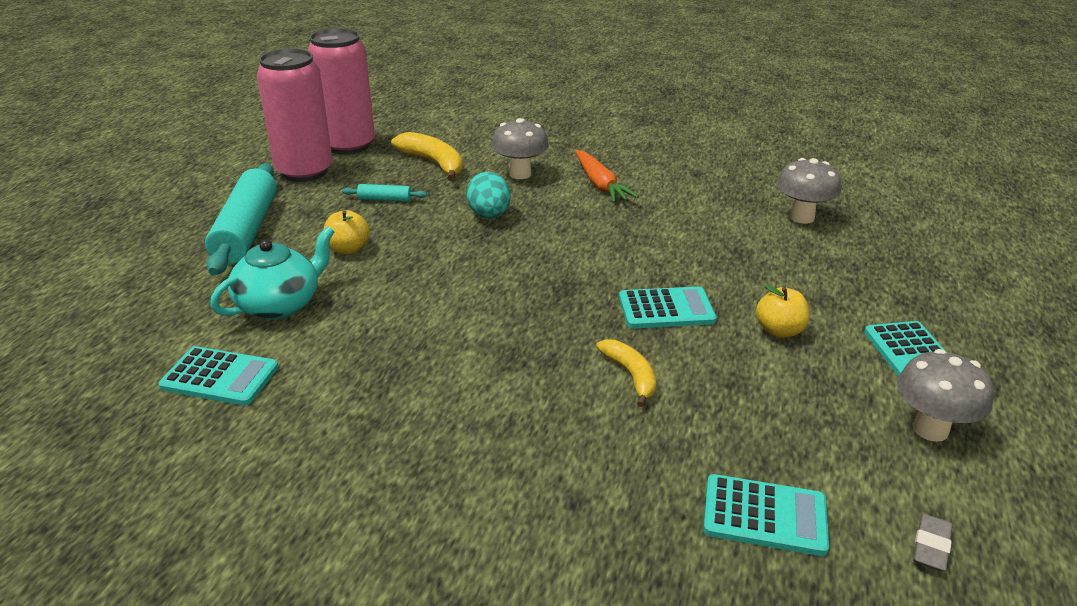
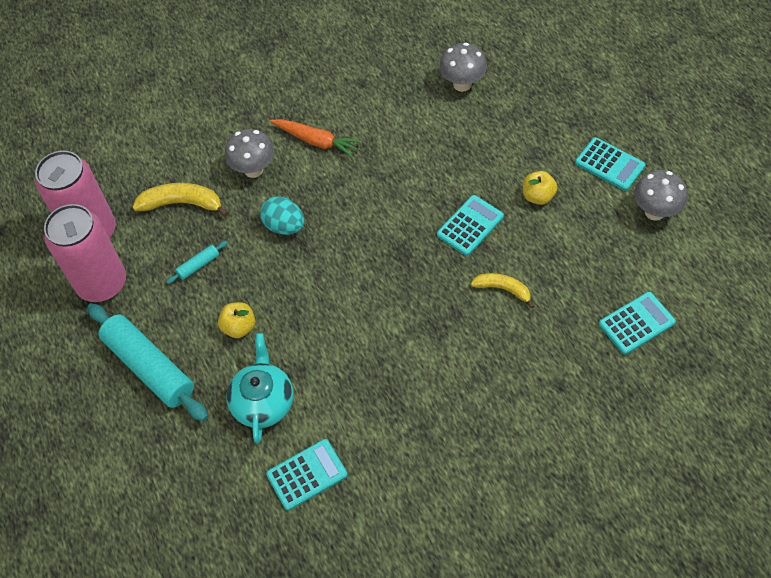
camera: 40 degrees left, 25 degrees up
grey eraser [913,514,953,572] -> none

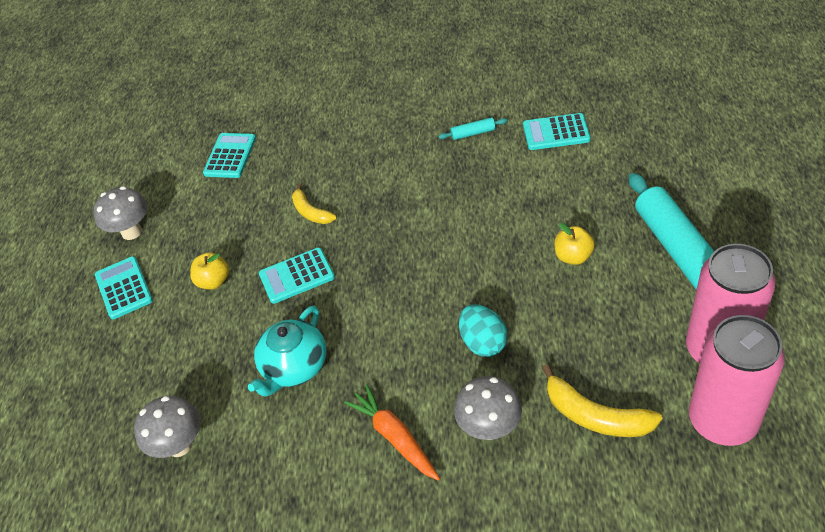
camera: 150 degrees left, 10 degrees down
turquoise rolling pin [166,241,228,284] -> turquoise rolling pin moved to [438,117,507,140]
turquoise teapot [226,333,294,443] -> turquoise teapot moved to [248,306,327,397]
turquoise calculator [599,292,676,355] -> turquoise calculator turned 105 degrees clockwise [203,133,256,178]

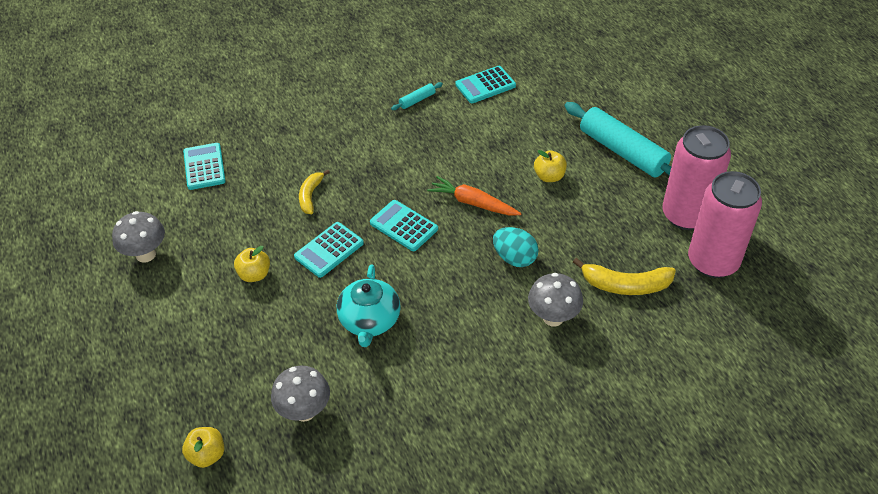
camera: 30 degrees left, 0 degrees up
turquoise calculator [95,256,153,319] -> turquoise calculator moved to [370,200,438,251]
yellow banana [292,183,337,224] -> yellow banana turned 75 degrees clockwise [299,170,330,214]
orange carrot [344,385,440,481] -> orange carrot moved to [427,176,522,216]
none -> yellow apple [182,427,224,468]

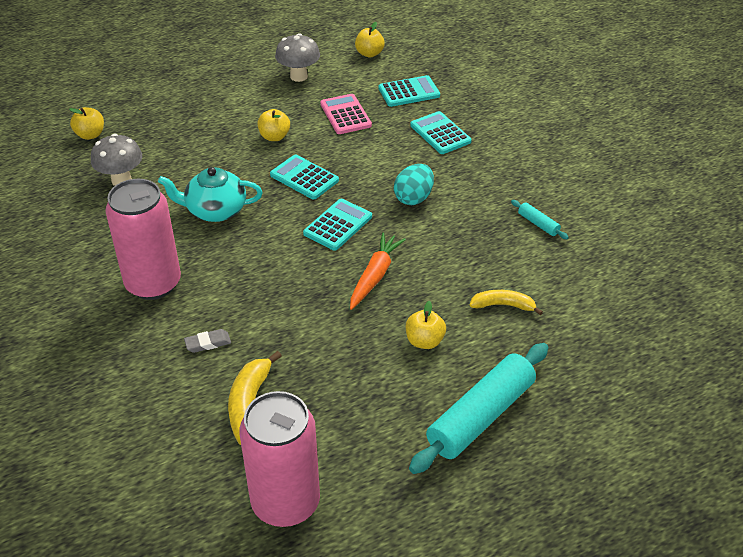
camera: 85 degrees right, 5 degrees down
yellow banana [299,170,330,214] -> yellow banana moved to [469,290,543,315]
turquoise calculator [455,66,516,103] -> turquoise calculator moved to [410,111,472,154]
turquoise egg [493,227,539,267] -> turquoise egg moved to [394,164,434,205]
grey mushroom [528,273,583,326] -> grey eraser [184,329,231,353]
pink can [662,125,731,230] -> pink can moved to [105,179,181,300]
none -> pink calculator [320,94,372,134]
none -> yellow apple [355,22,385,57]

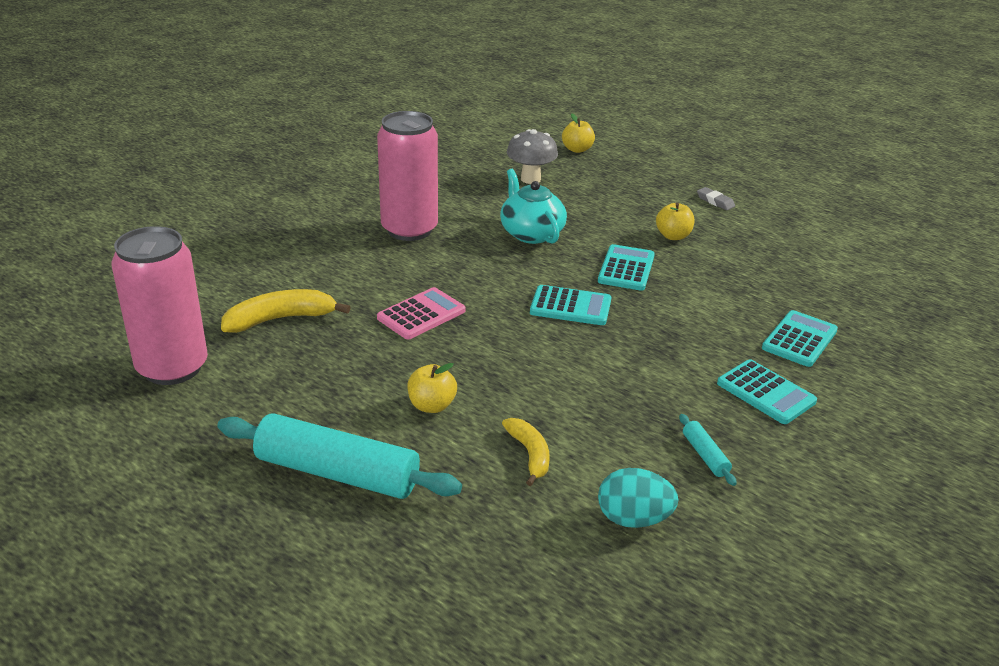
camera: 65 degrees right, 10 degrees down
grey eraser [184,329,231,353] -> grey eraser moved to [697,187,735,210]
grey mushroom [275,33,320,82] -> none
pink calculator [320,94,372,134] -> pink calculator moved to [377,287,466,339]
orange carrot [350,233,406,310] -> none
yellow apple [355,22,385,57] -> none
turquoise calculator [378,75,440,107] -> turquoise calculator moved to [717,359,817,424]
turquoise egg [394,164,434,205] -> turquoise egg moved to [598,468,679,528]
turquoise rolling pin [511,200,569,239] -> turquoise rolling pin turned 45 degrees counterclockwise [679,414,737,486]

